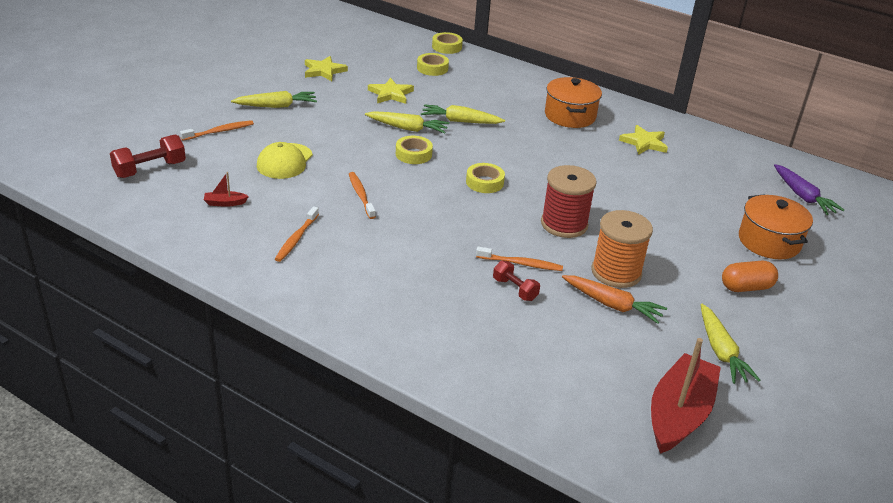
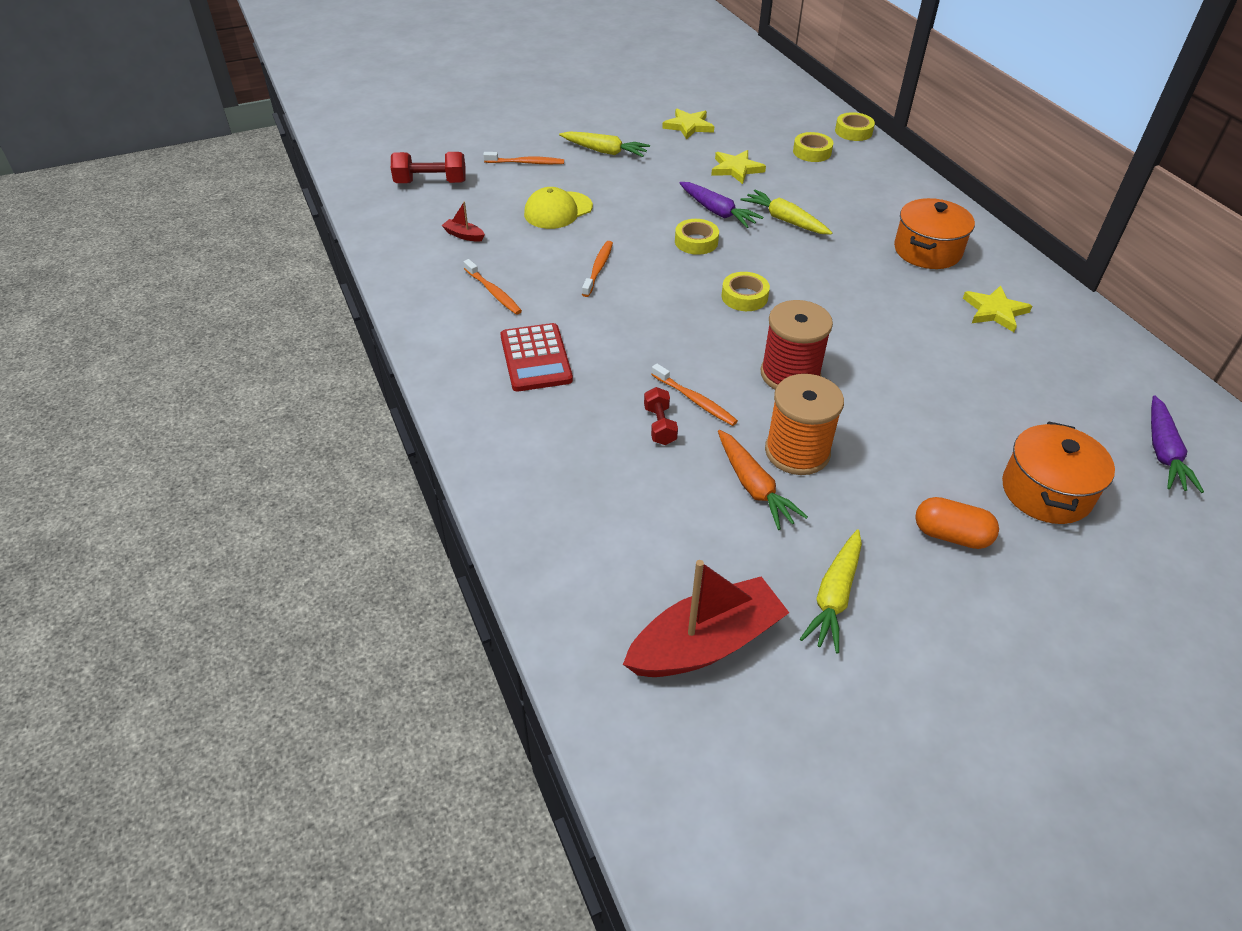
camera: 35 degrees right, 10 degrees up
orange toothbrush [275,206,319,262] -> orange toothbrush turned 90 degrees counterclockwise [464,259,522,315]
yellow carrot [365,111,450,133] -> purple carrot [679,182,763,228]
none -> red calculator [500,323,573,391]

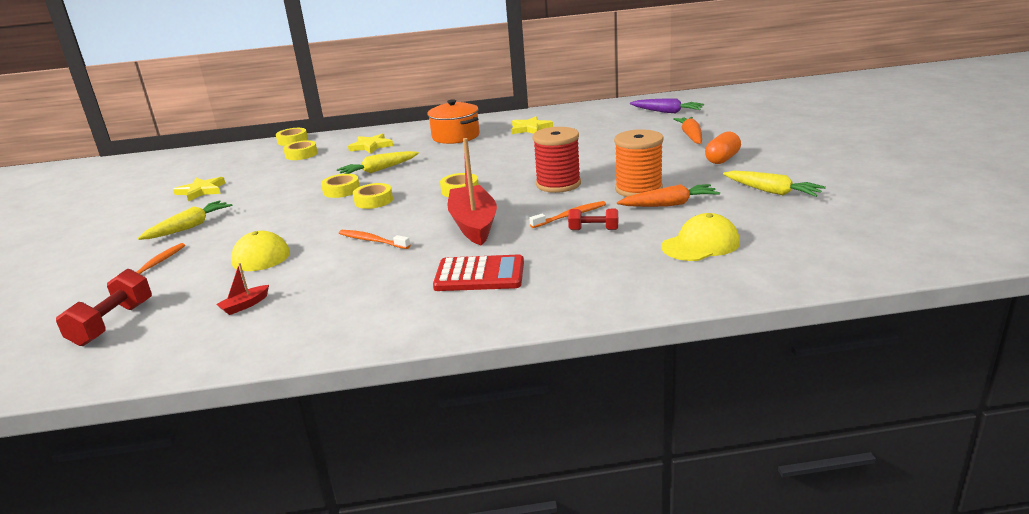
camera: 70 degrees left, 20 degrees down
orange toothbrush [464,259,522,315] -> none
red boat [623,560,789,677] -> red boat moved to [447,138,497,245]
purple carrot [679,182,763,228] -> yellow tape [321,174,360,198]
yellow star [711,150,766,184] -> yellow star moved to [348,133,393,154]
orange pot [1002,421,1115,524] -> orange carrot [673,117,702,144]
none -> yellow cap [661,213,740,261]

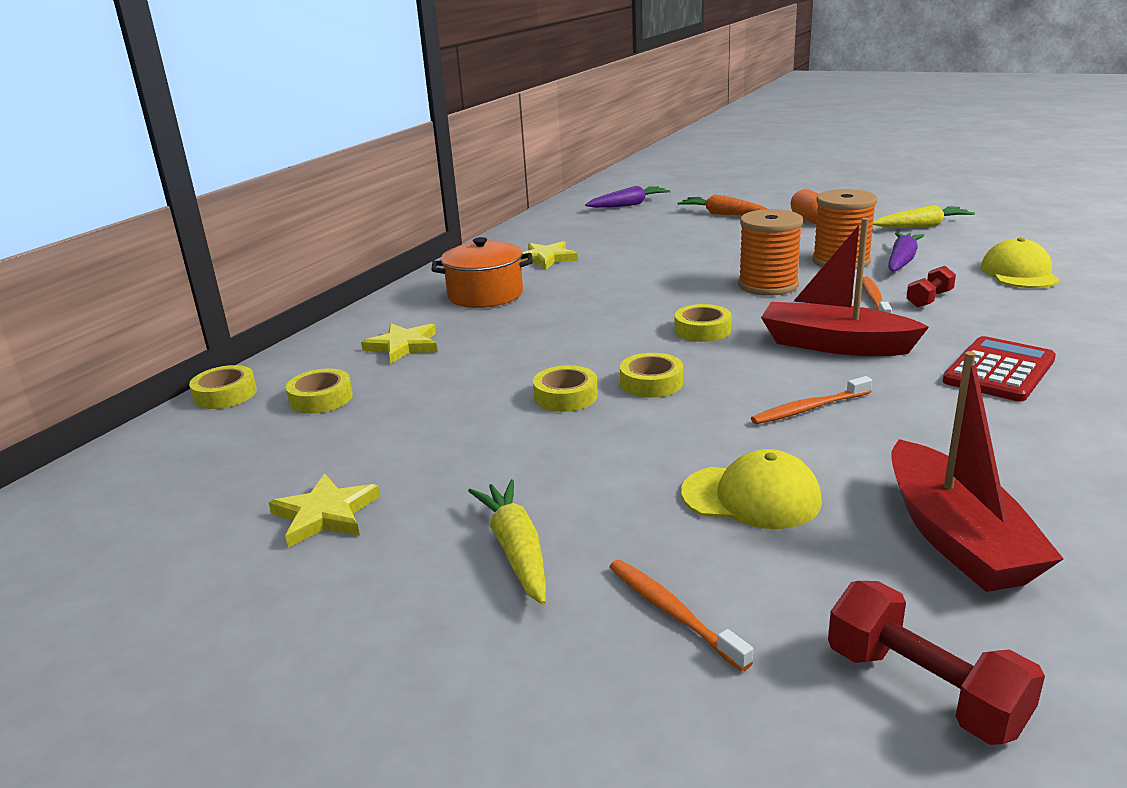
camera: 55 degrees left, 0 degrees up
red boat [216,263,269,315] -> red boat [891,351,1064,592], size x2.43
yellow carrot [337,151,419,174] -> none
red spool [532,127,581,193] -> orange spool [738,209,803,296]
orange carrot [617,184,720,207] -> purple carrot [888,232,924,272]

